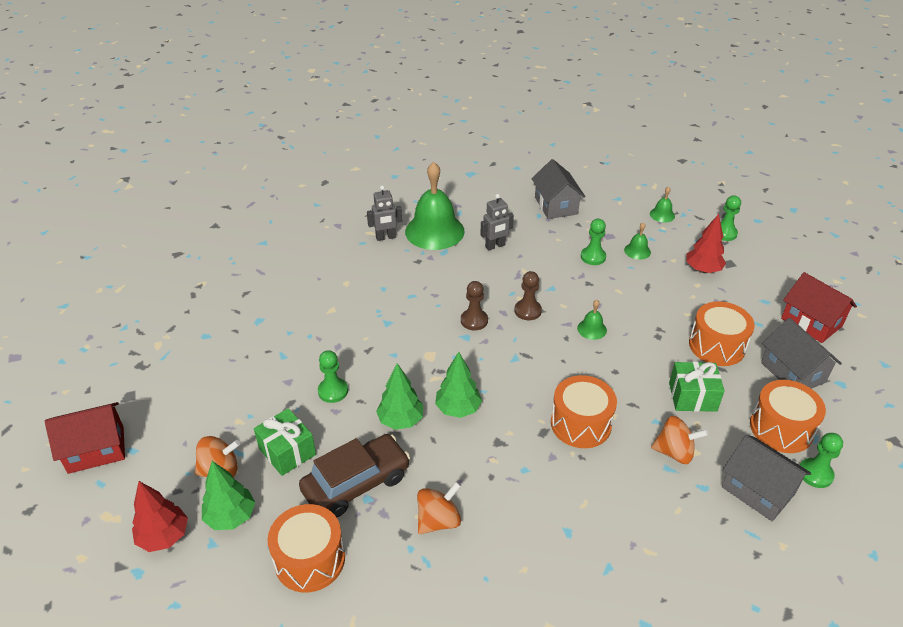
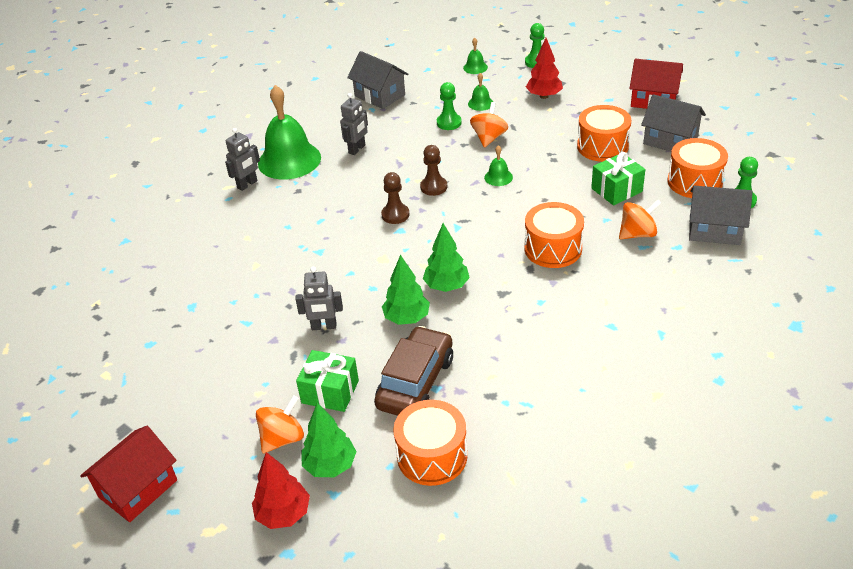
camera: 30 degrees left, 0 degrees up
green pawn [318,350,348,403] -> grey robot [295,267,343,330]
orange spinning top [417,482,461,534] -> orange spinning top moved to [470,102,508,148]

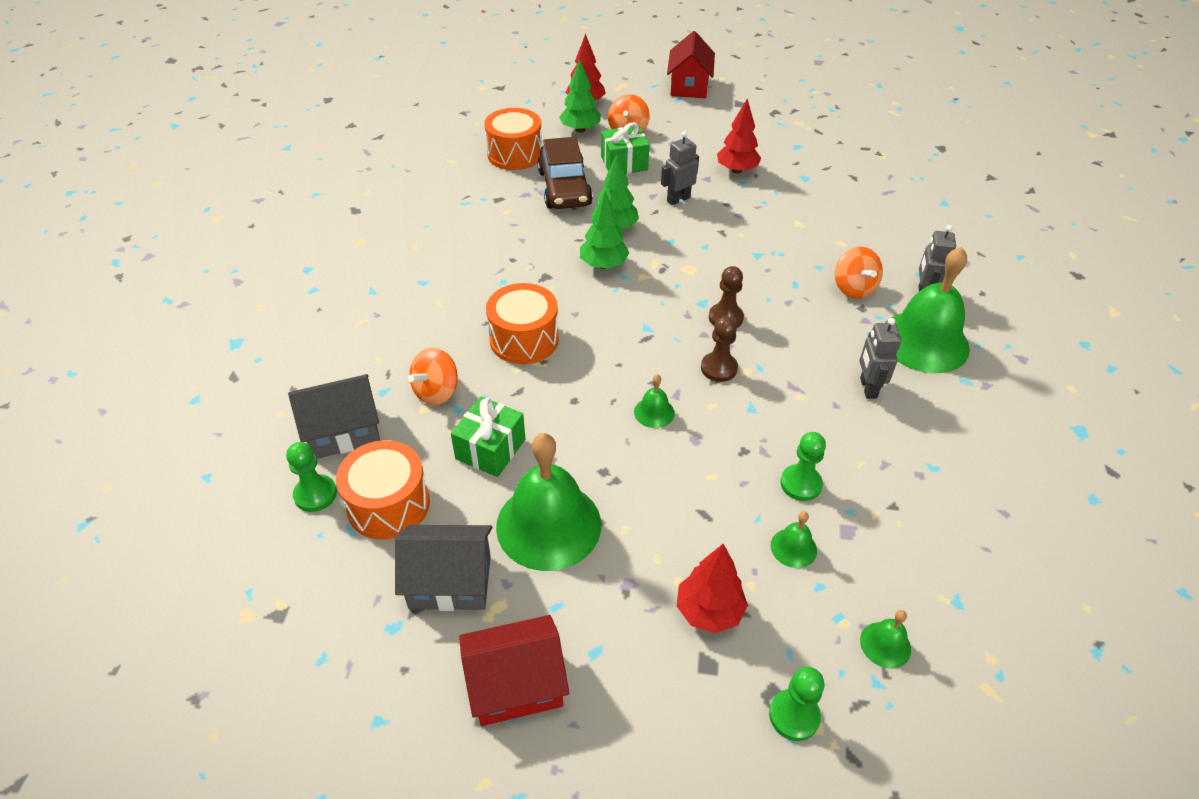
camera: 145 degrees right, 5 degrees up
grey house [347,51,408,109] -> none
orange spinning top [470,102,508,148] -> orange spinning top moved to [835,247,883,299]
orange drum [577,105,631,162] -> green bell [496,433,601,571]
none -> red tree [717,99,761,174]

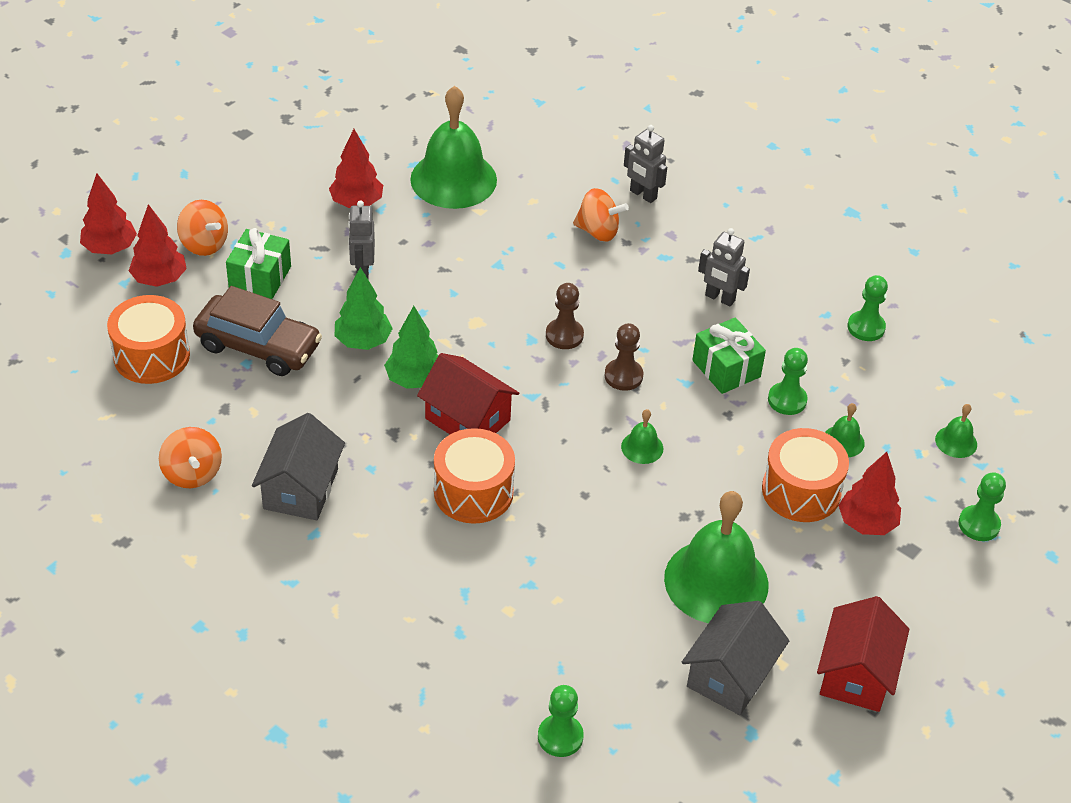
camera: 60 degrees left, 0 degrees up
grey house [288,374,380,459] -> grey house moved to [252,413,345,520]
orange drum [336,440,430,540] -> orange drum moved to [762,428,849,522]
orange spinning top [408,347,458,405] -> orange spinning top moved to [159,427,222,488]
green gift [451,396,525,477] -> green gift moved to [692,317,766,394]
green tree [559,60,601,133] -> red tree [129,204,187,287]
red house [667,31,715,98] -> red house moved to [417,353,519,434]
green bell [885,247,970,373] -> green bell moved to [410,86,497,209]
none -> green pawn [848,275,888,341]

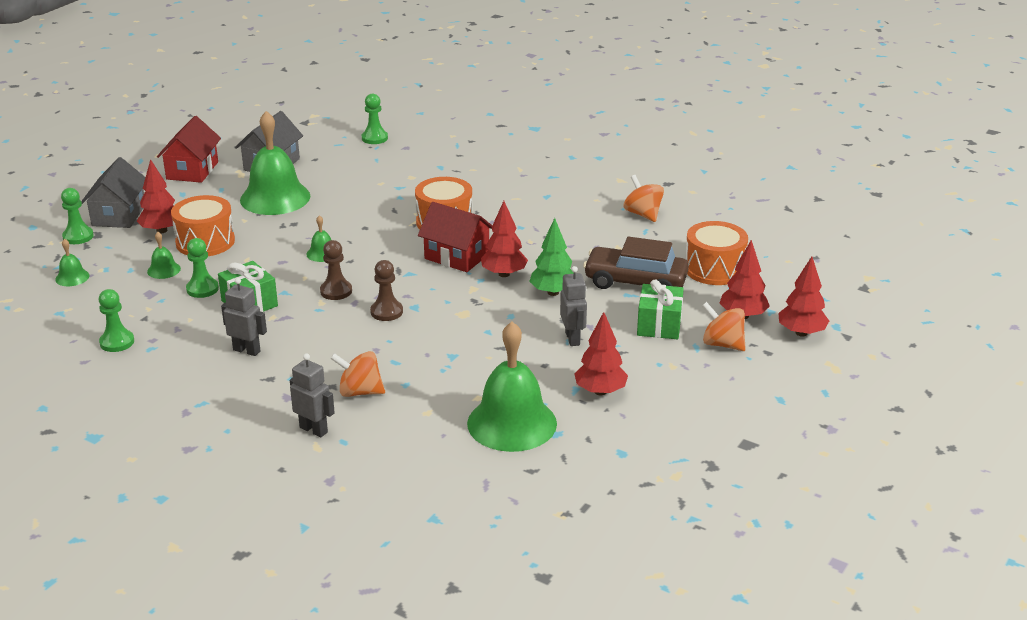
camera: 175 degrees right, 15 degrees down
grey house [252,413,345,520] -> grey house moved to [81,157,145,228]
green tree [384,306,438,389] -> red tree [481,201,528,277]

